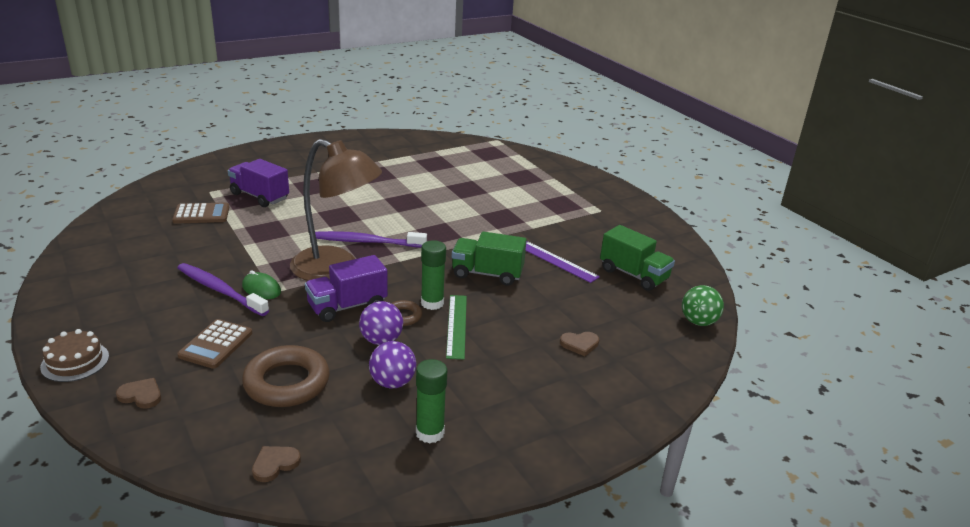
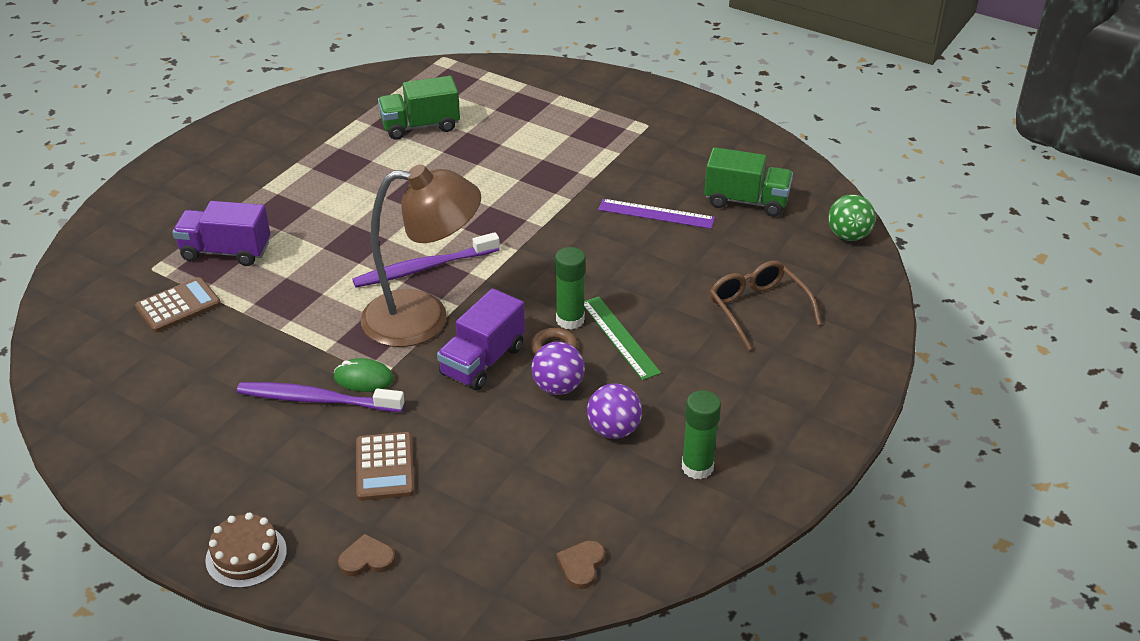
camera: 25 degrees left, 10 degrees up
brown ring [242,345,330,407] -> none
green truck [452,231,527,286] -> green truck moved to [378,76,460,140]
brown heart [560,332,599,356] -> brown glasses [710,261,821,350]

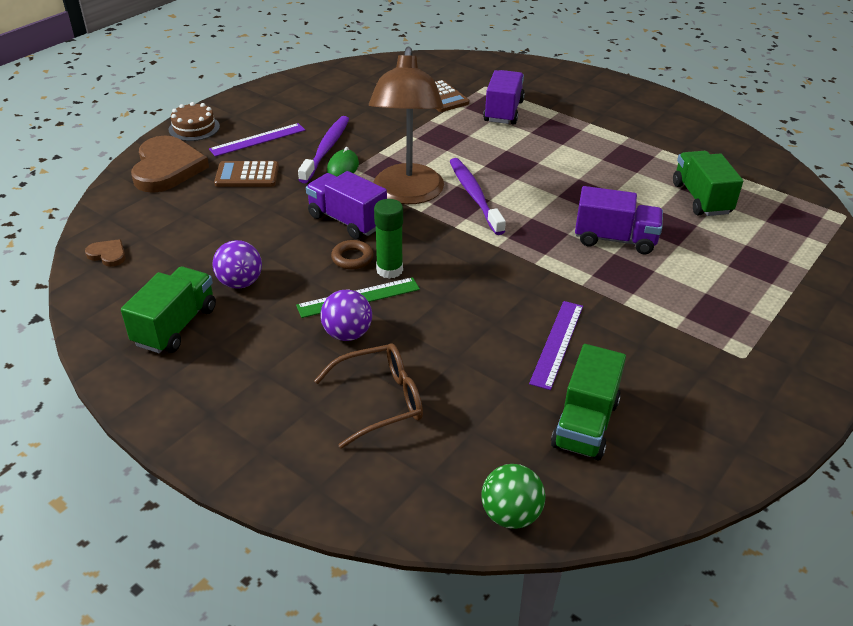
camera: 95 degrees right, 0 degrees up
brown heart [338,534,395,576] -> brown heart [131,136,209,193], size x2.30
purple ball [531,342,585,395] -> purple ball moved to [320,289,372,341]
green glue stick [682,390,721,479] -> green truck [121,267,216,353]
none -> purple ruler [209,123,305,157]
none -> purple truck [575,186,663,254]

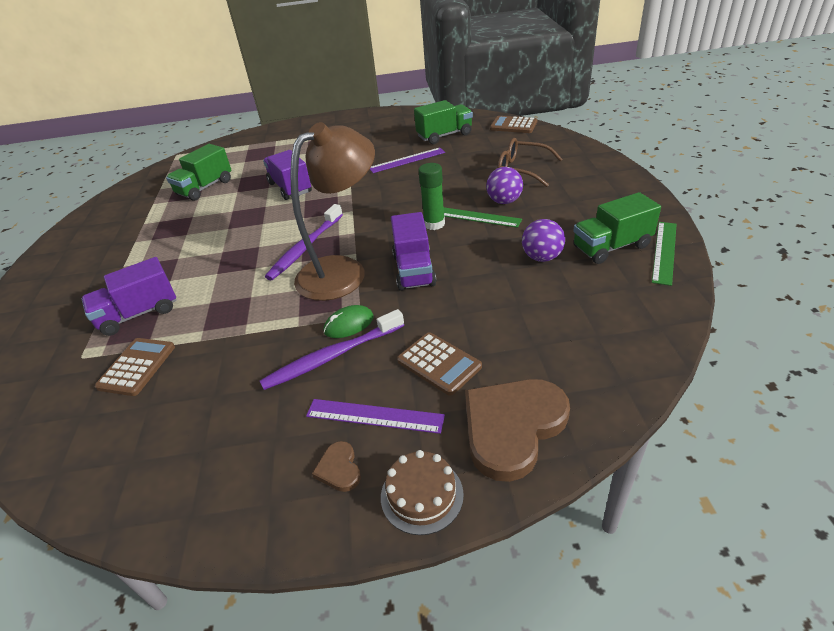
camera: 130 degrees left, 0 degrees up
brown heart [85,239,126,267] -> brown heart moved to [312,441,361,492]
brown ring [331,240,374,270] -> none
green ball [481,464,545,529] -> brown calculator [490,116,537,133]
none -> green ruler [652,222,677,286]

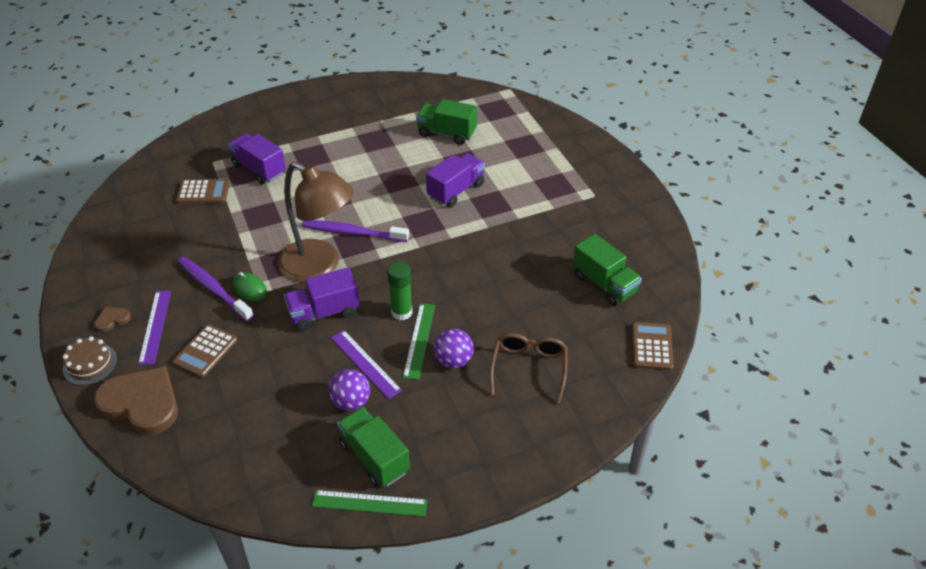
camera: 70 degrees right, 5 degrees up
purple ruler [370,148,445,173] -> purple ruler moved to [331,330,402,399]

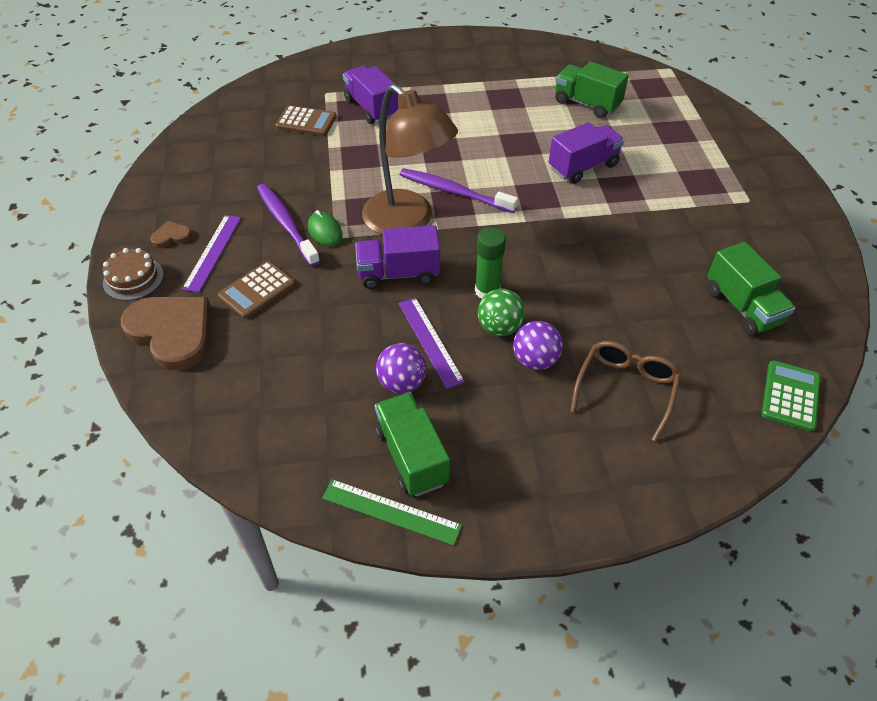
camera: 15 degrees right, 5 degrees up
green ruler [403,303,435,380] -> green ball [478,289,525,336]
brown calculator [632,322,673,370] -> green calculator [761,360,820,432]

